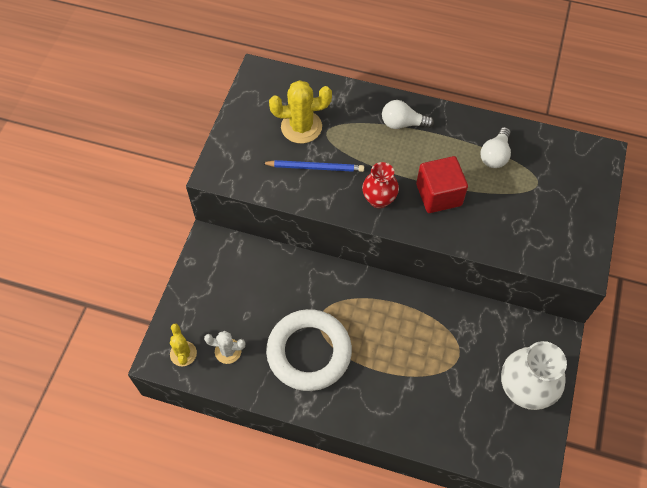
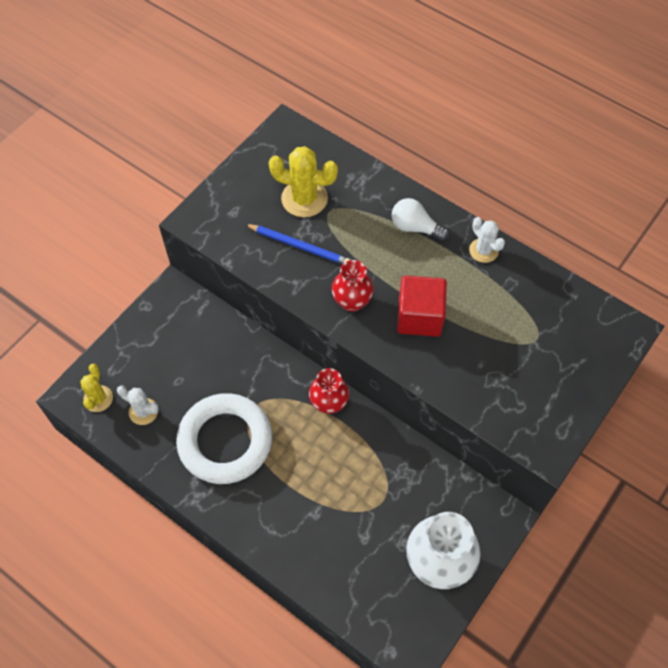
camera: 20 degrees right, 0 degrees up
white light bulb [480,127,511,168] -> none
none -> red vase [309,368,349,414]
none -> white cactus [469,217,505,263]

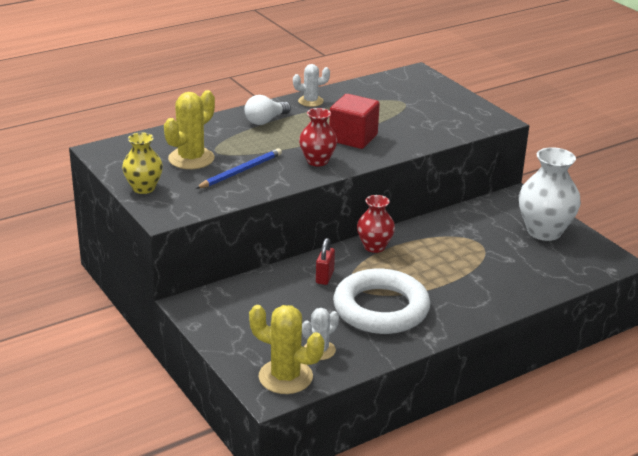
camera: 70 degrees left, 30 degrees down
yellow cactus [80,364,113,412] -> yellow cactus [249,305,324,394], size x1.63
none -> yellow vase [122,132,163,194]
none -> red padlock [316,238,335,285]

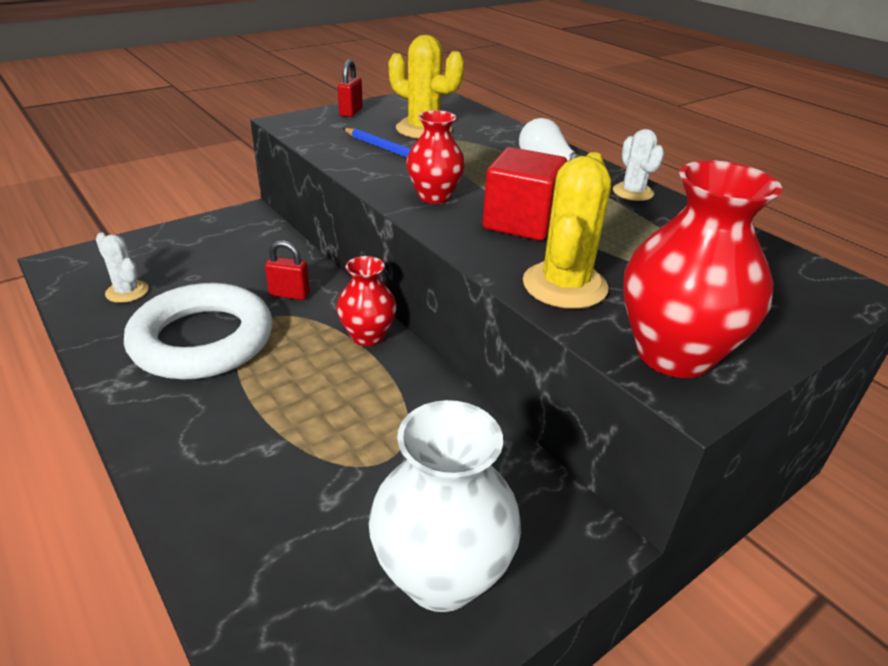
camera: 85 degrees right, 5 degrees up
yellow vase [122,132,163,194] -> red padlock [338,60,363,117]
yellow cactus [249,305,324,394] -> yellow cactus moved to [523,152,611,309]
none -> red vase [623,160,782,378]

